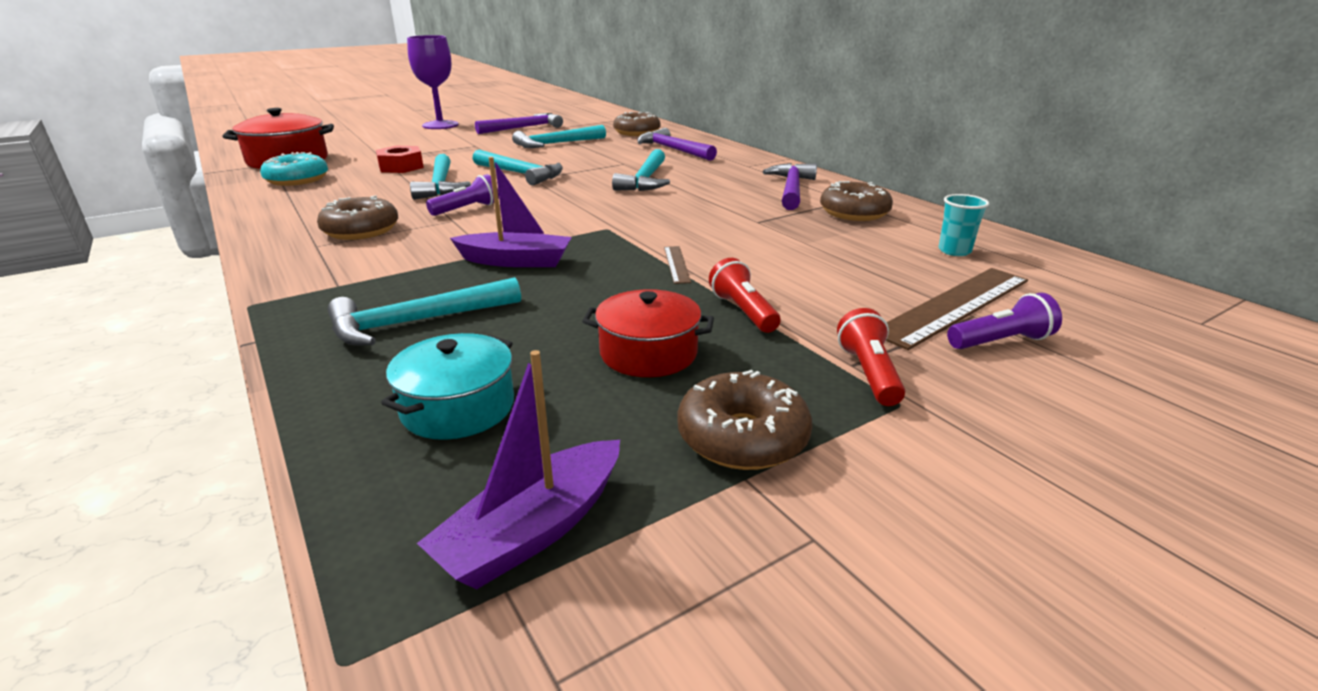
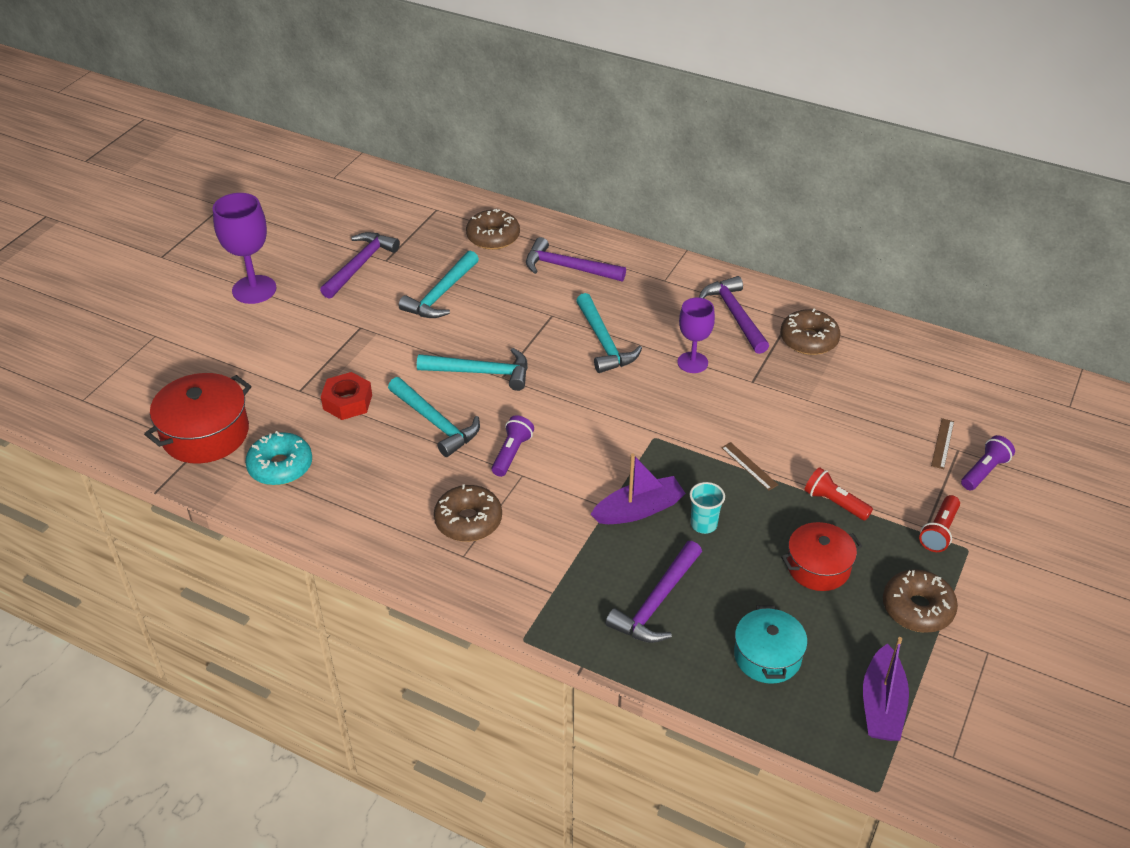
camera: 30 degrees left, 15 degrees up
turquoise hammer [328,277,521,345] -> purple hammer [605,541,702,643]
red flashlight [837,308,905,406] -> red flashlight turned 120 degrees counterclockwise [919,495,960,552]
brown ruler [886,268,1028,350] -> brown ruler [931,418,954,469], size x0.46
turquoise cup [939,194,989,256] -> turquoise cup moved to [689,482,725,534]
none -> purple goblet [677,298,715,373]

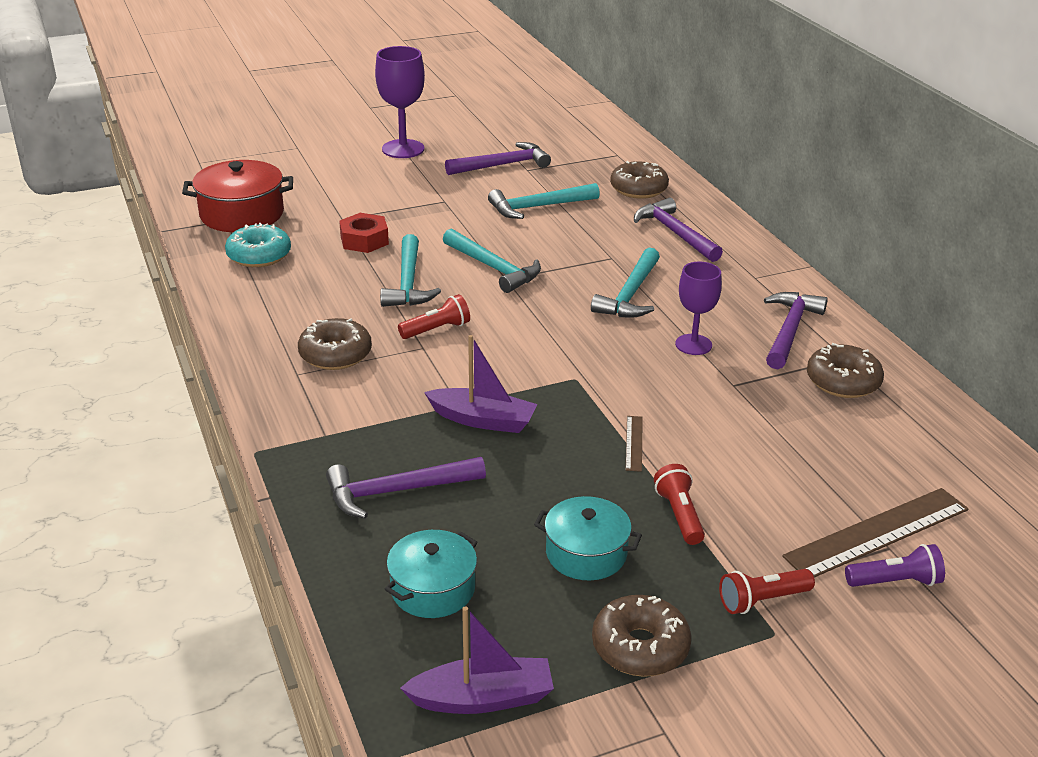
camera: 40 degrees right, 10 degrees down
purple flashlight [492,415,534,477] -> red flashlight [398,294,470,339]
turquoise cup [689,482,725,534] -> none
red pot [781,522,862,591] -> turquoise pot [534,496,642,581]
purple boat [863,637,909,741] -> purple boat turned 150 degrees counterclockwise [400,606,554,714]
brown ruler [931,418,954,469] -> brown ruler [782,488,969,578], size x2.19

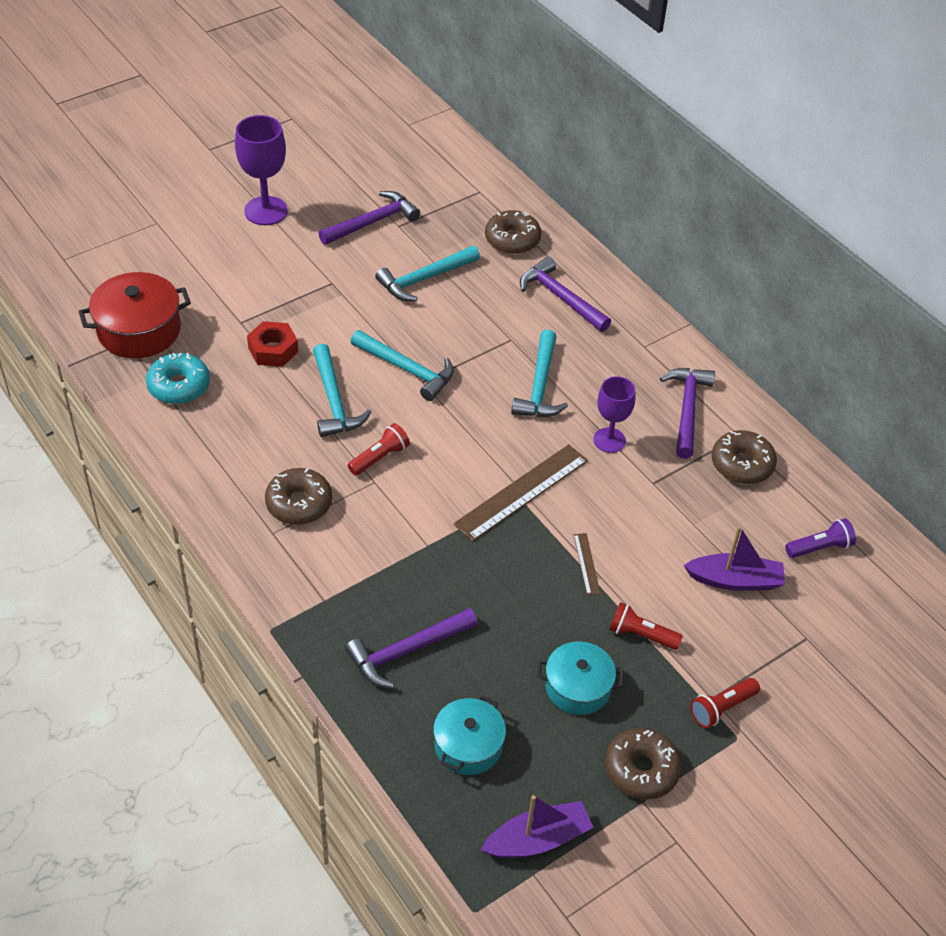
camera: 15 degrees left, 15 degrees up
purple boat [424,335,537,433] -> purple boat moved to [683,526,785,591]
red flashlight [654,464,705,545] -> red flashlight turned 45 degrees counterclockwise [609,602,683,650]
brown ruler [782,488,969,578] -> brown ruler moved to [453,444,588,542]
purple flashlight [845,544,945,587] -> purple flashlight moved to [785,518,856,558]

